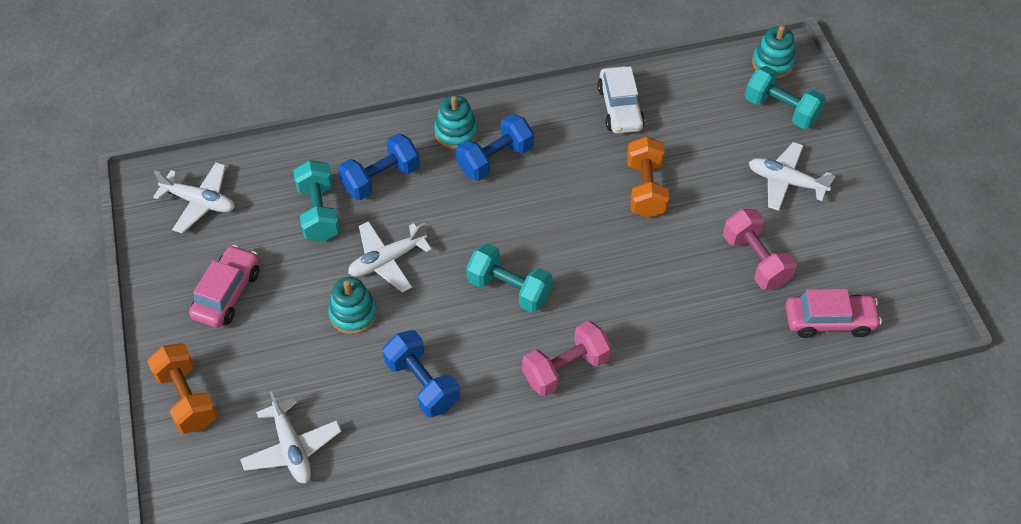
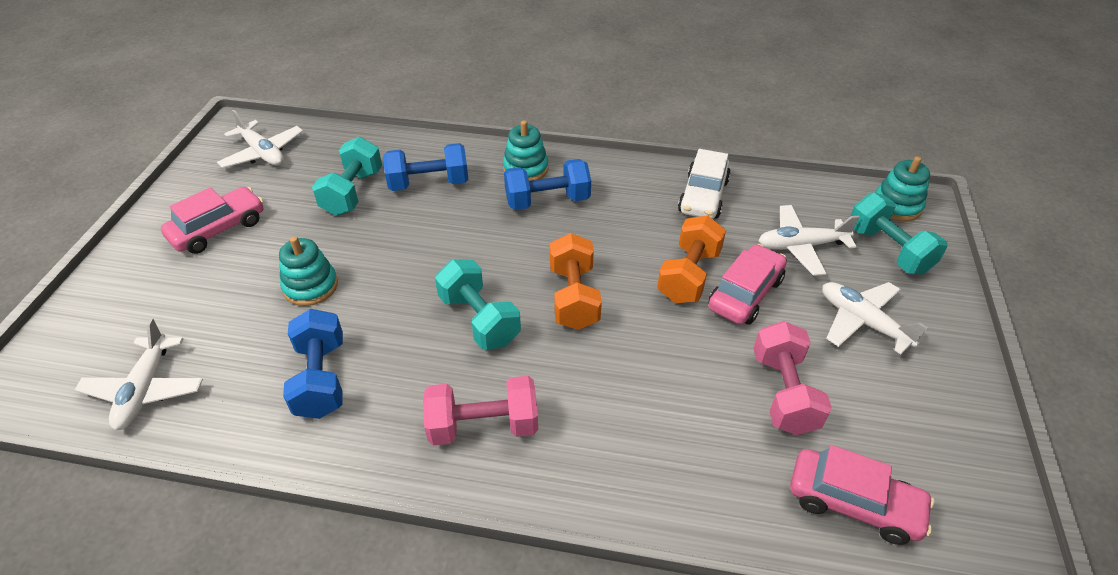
camera: 25 degrees right, 10 degrees down
orange dumbbell [147,343,218,434] -> orange dumbbell moved to [550,233,602,330]
white plane [348,221,432,292] -> white plane moved to [758,205,859,276]
none -> pink car [708,244,787,325]

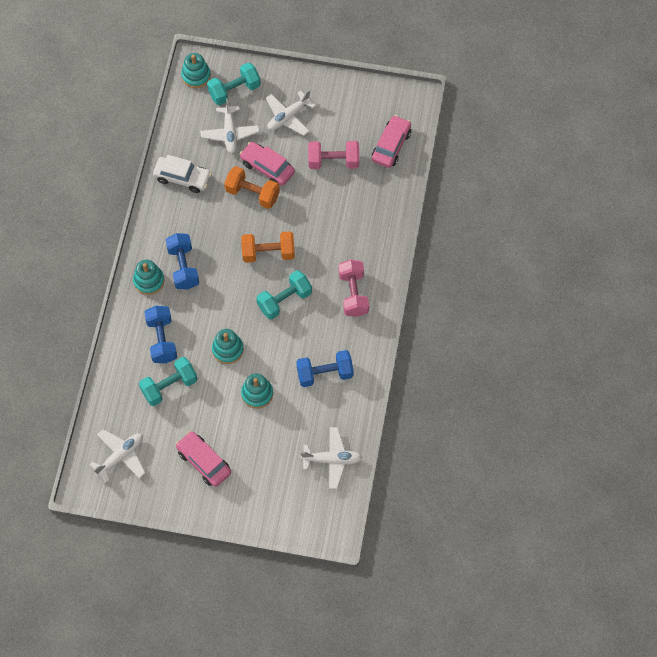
camera: 90 degrees left, 20 degrees up
turquoise dumbbell [312,137,382,216] -> turquoise dumbbell turned 45 degrees counterclockwise [139,357,197,406]
none -> turquoise stacking toy [212,329,244,364]

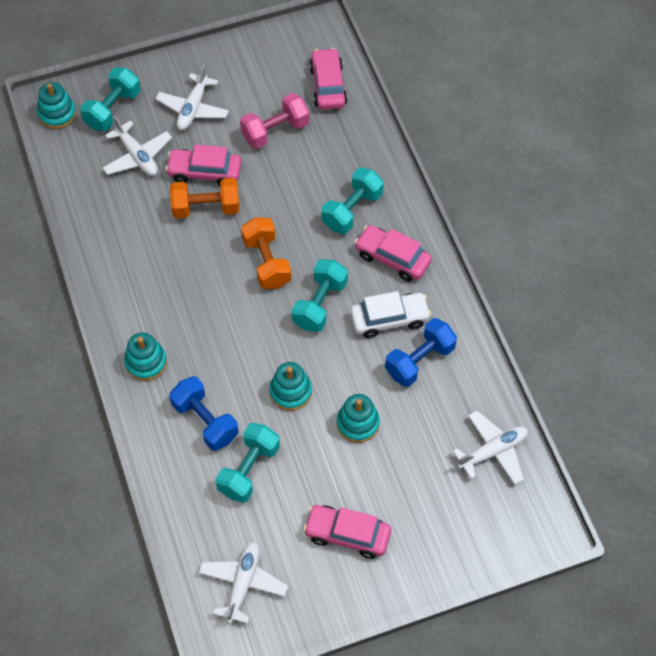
camera: 30 degrees left, 5 degrees down
white car [153,155,212,193] -> white car moved to [350,291,431,338]
blue dumbbell [165,233,199,289] -> none
orange dumbbell [241,231,295,263] -> orange dumbbell turned 75 degrees counterclockwise [241,217,291,289]
pink dumbbell [339,259,369,317] -> pink car [354,225,432,282]
none -> turquoise dumbbell [322,168,384,234]

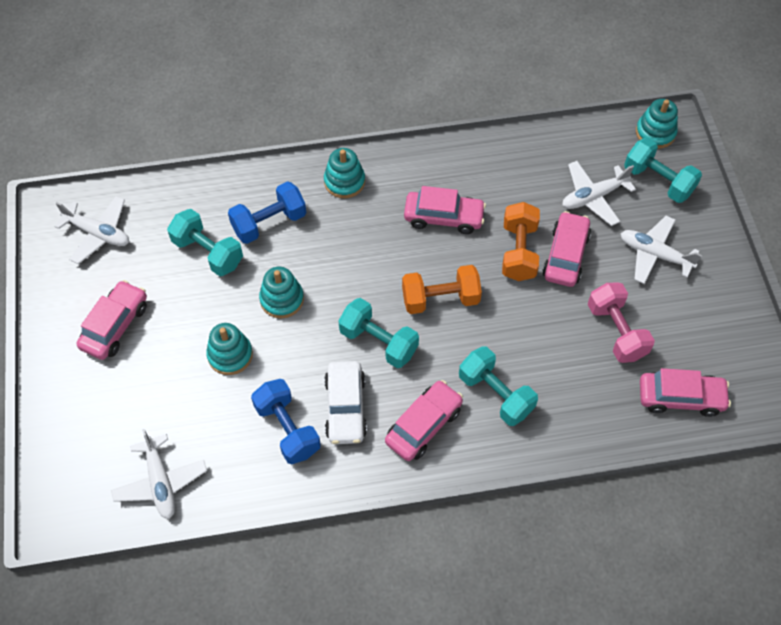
camera: 100 degrees right, 0 degrees up
none -> pink car [404,186,486,234]

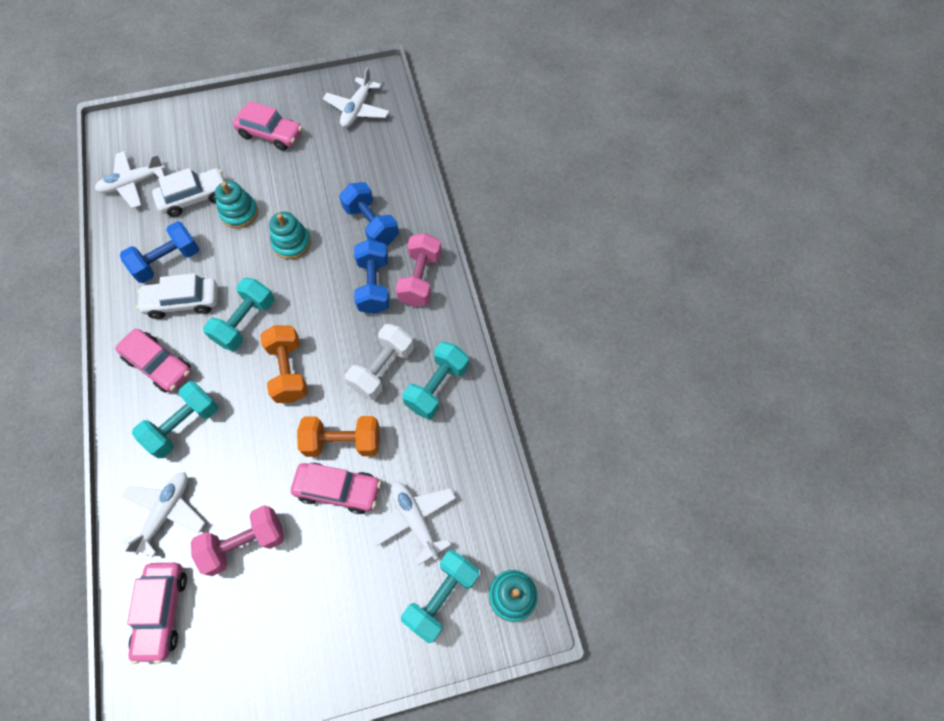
camera: 85 degrees right, 5 degrees up
turquoise dumbbell [167,209,243,276] -> turquoise dumbbell moved to [402,342,469,419]
turquoise stacking toy [324,148,365,198] -> pink dumbbell [396,233,441,307]
pink car [404,186,486,234] -> white dumbbell [345,324,414,400]
white plane [620,216,702,284] -> white plane moved to [121,472,205,558]
none -> white car [152,168,225,217]
none -> blue dumbbell [354,239,390,314]

